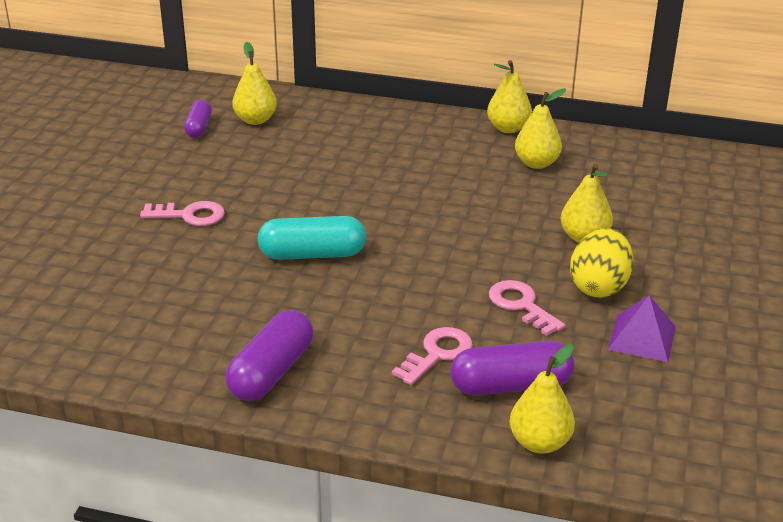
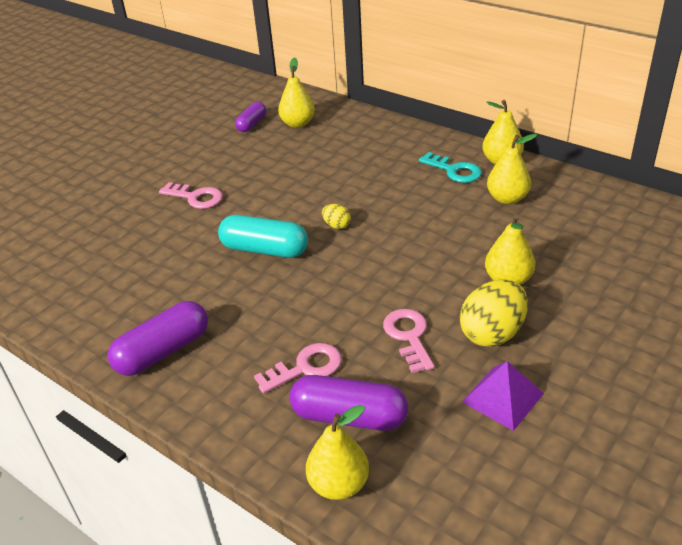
camera: 25 degrees right, 5 degrees up
none -> yellow egg [322,204,351,229]
none -> turquoise key [419,152,482,183]

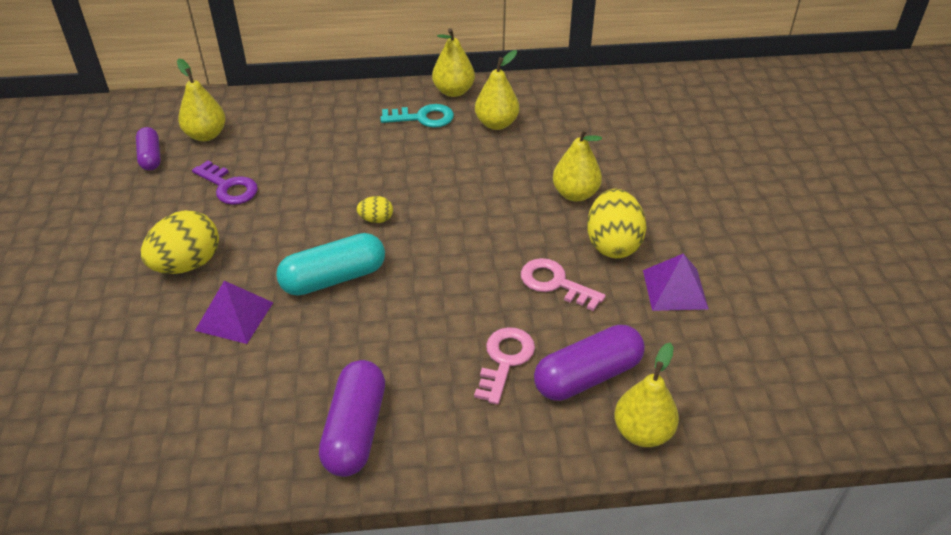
camera: 45 degrees left, 5 degrees up
pink key [159,182,223,209] -> yellow egg [141,210,219,274]
none -> purple key [192,160,258,205]
none -> purple pyramid [195,281,273,344]

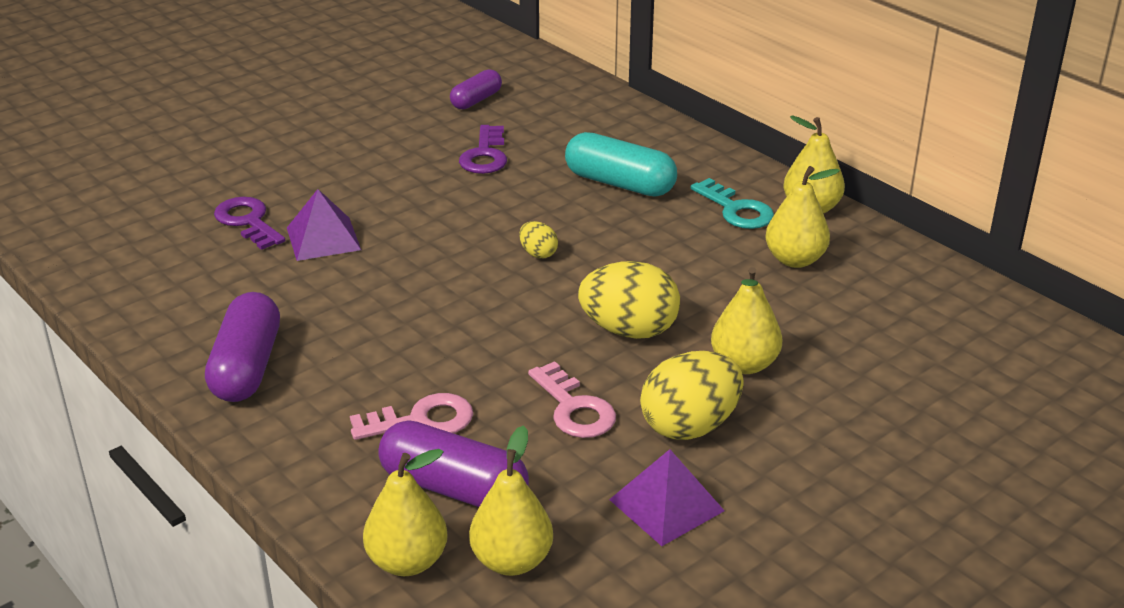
camera: 55 degrees right, 10 degrees down
yellow egg [141,210,219,274] -> yellow egg moved to [578,261,680,339]
yellow pear [177,58,226,141] -> yellow pear moved to [469,425,553,576]
turquoise capsule [276,233,385,296] -> turquoise capsule moved to [565,132,677,196]
purple capsule [319,360,385,477] -> purple capsule turned 60 degrees counterclockwise [205,292,280,402]
pink key [521,258,606,311] -> pink key turned 150 degrees clockwise [528,361,616,438]
none -> purple key [214,197,285,250]

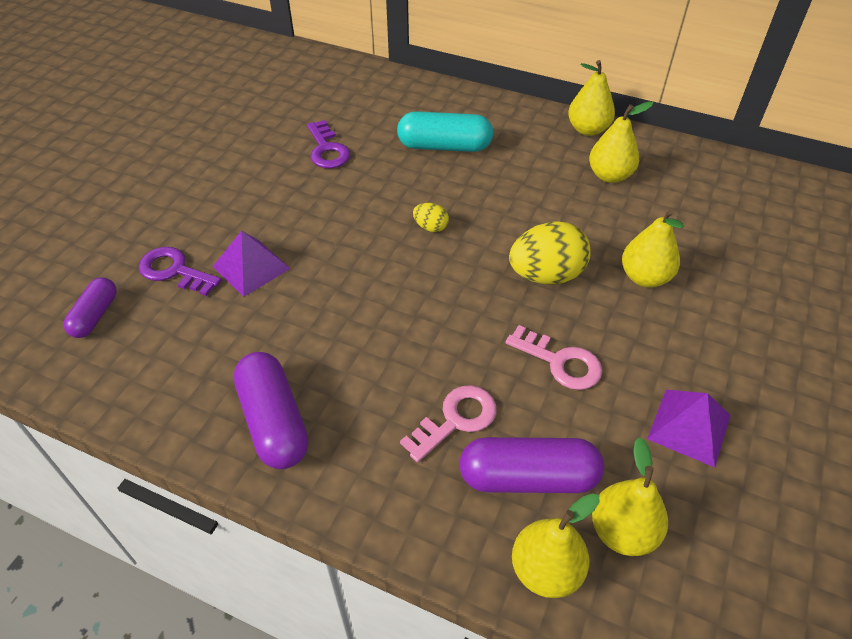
camera: 25 degrees left, 15 degrees up
purple capsule [450,69,502,109] -> purple capsule moved to [63,277,117,338]
yellow egg [640,351,744,440] -> none
turquoise key [690,178,774,229] -> none

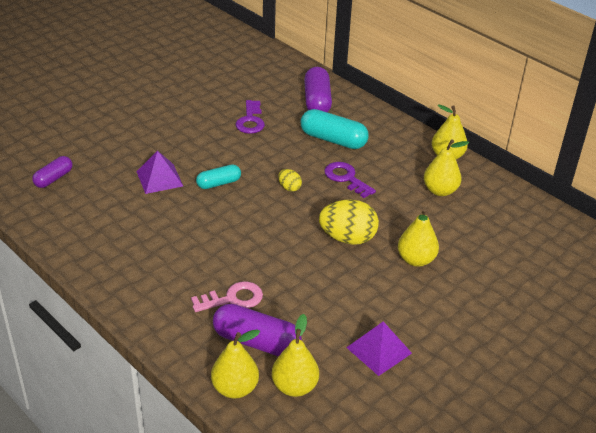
camera: 20 degrees right, 10 degrees down
purple key [139,247,221,296] -> purple key moved to [324,162,376,198]
purple capsule [234,352,309,469] -> purple capsule moved to [304,67,332,112]
pink key [506,325,602,390] -> none
none -> turquoise capsule [196,164,241,189]

